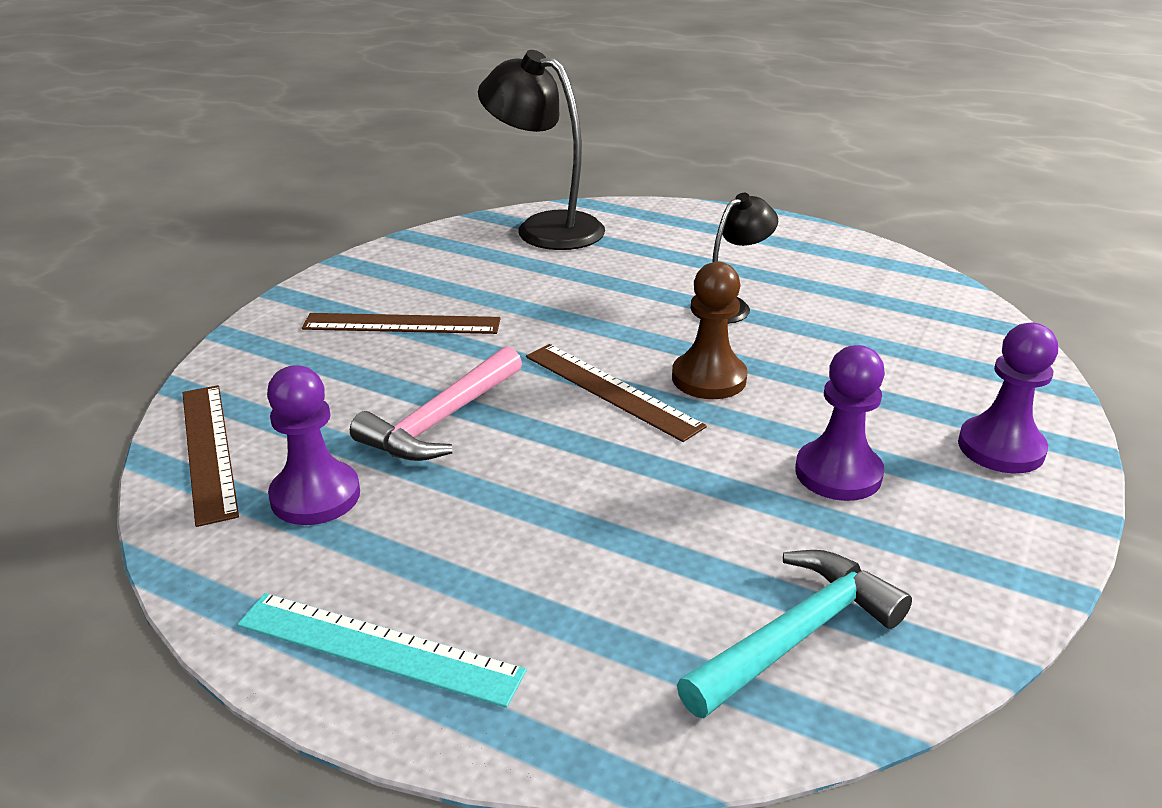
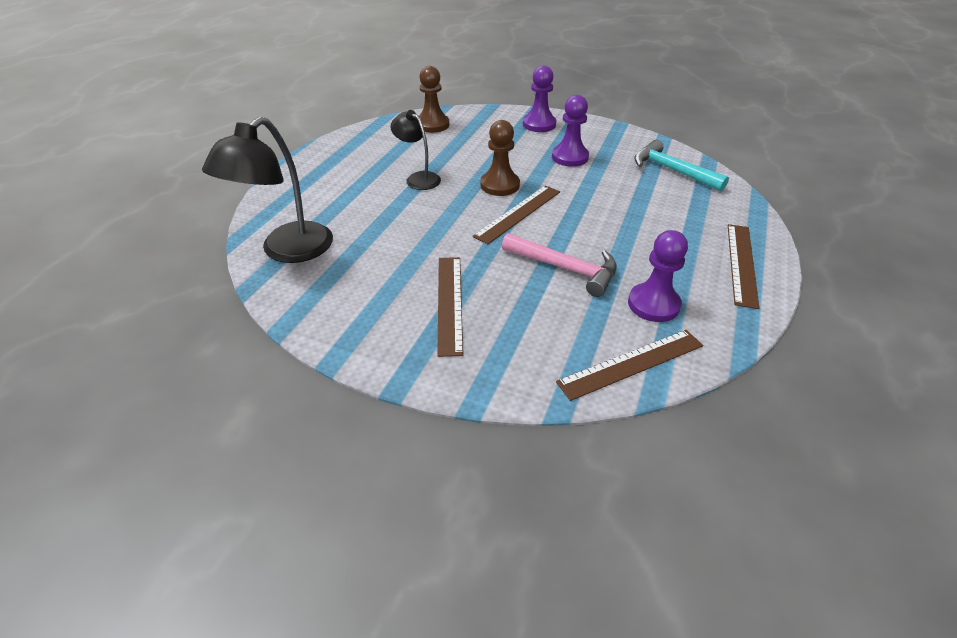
camera: 95 degrees left, 10 degrees up
turquoise ruler [237,593,527,708] -> brown ruler [728,224,759,309]
none -> brown pawn [419,66,449,133]

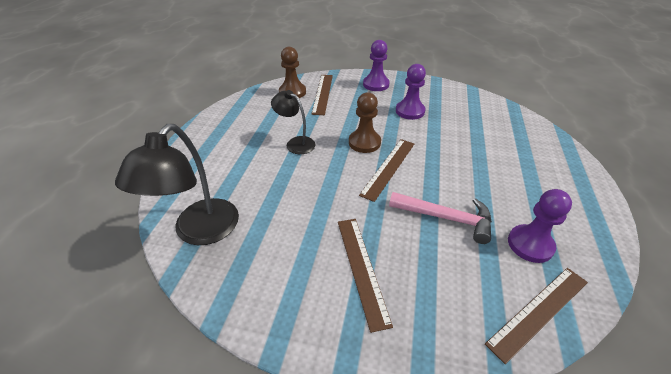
camera: 10 degrees left, 0 degrees up
turquoise hammer [634,140,729,191] -> none
brown ruler [728,224,759,309] -> brown ruler moved to [311,75,333,115]

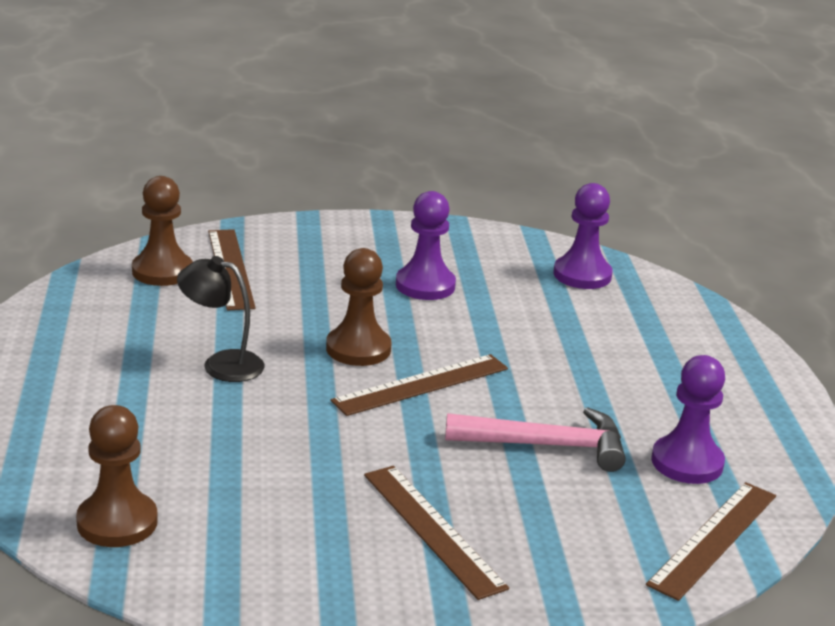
camera: 20 degrees left, 15 degrees down
black lamp [115,124,239,245] -> brown pawn [76,405,158,547]
brown ruler [359,139,414,202] -> brown ruler turned 45 degrees clockwise [331,354,508,416]
purple pawn [363,40,390,91] -> purple pawn moved to [553,183,613,289]

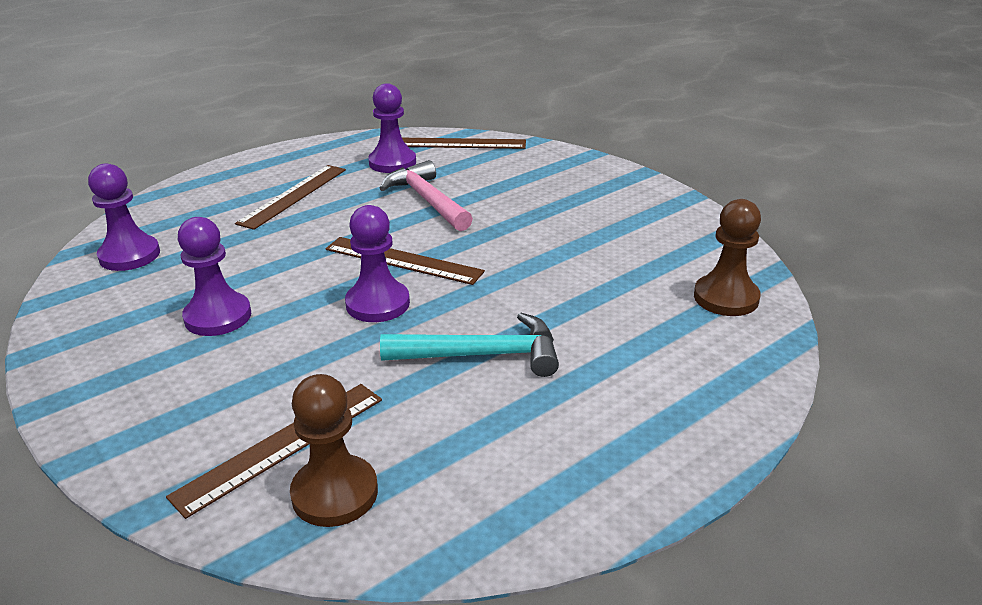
camera: 120 degrees left, 5 degrees up
black lamp [177,256,264,382] -> turquoise hammer [380,313,559,377]
brown pawn [326,248,392,366] -> purple pawn [345,205,410,322]
brown ruler [364,466,509,600] -> brown ruler moved to [235,165,346,230]

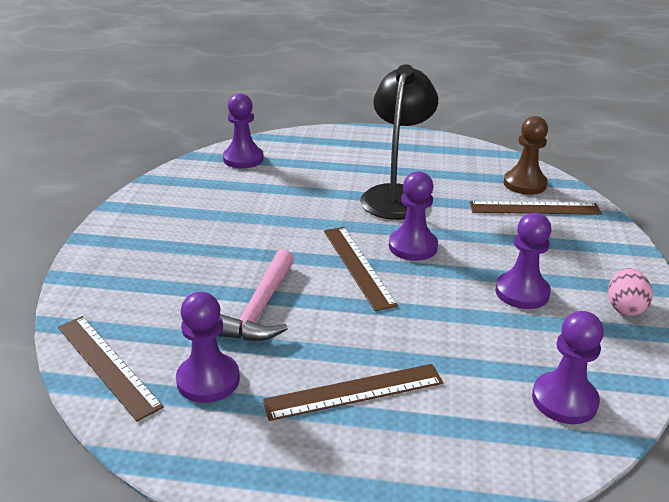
camera: 135 degrees left, 0 degrees up
turquoise hammer [380,313,559,377] -> black lamp [360,64,438,220]
brown pawn [694,199,761,316] -> purple pawn [223,93,264,169]
none -> pink egg [608,268,653,316]

